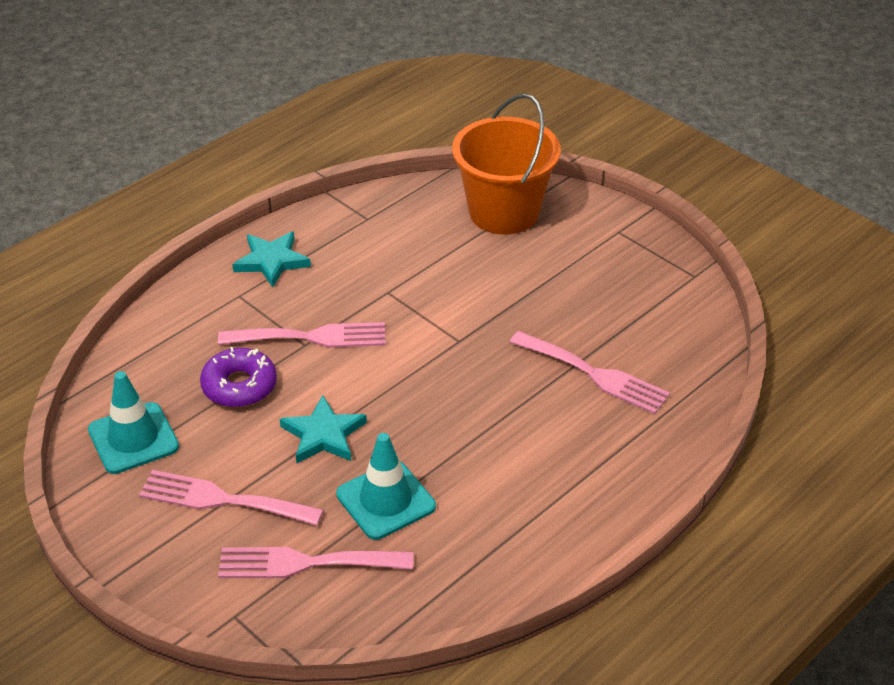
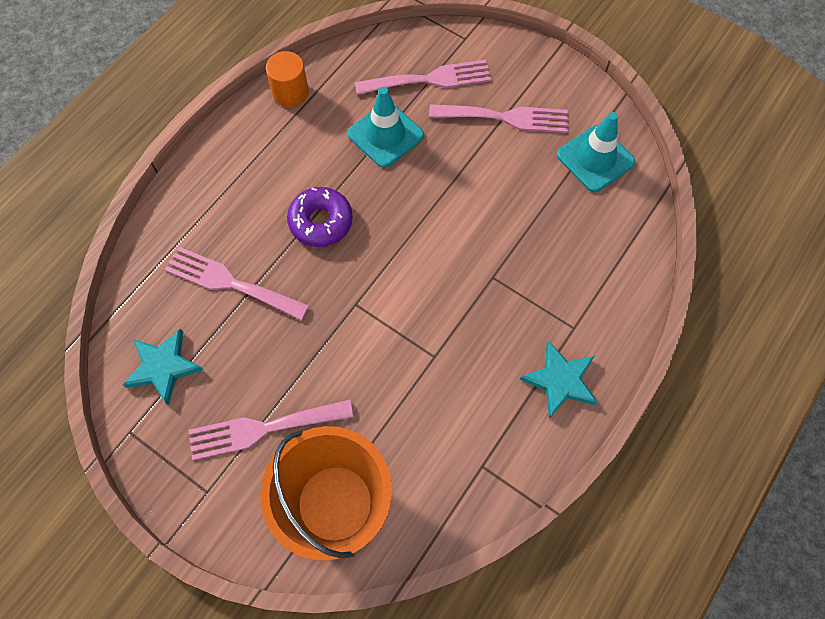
camera: 170 degrees right, 25 degrees up
purple donut [200,347,277,407] -> purple donut moved to [287,187,353,247]
pink fork [218,322,386,348] -> pink fork moved to [188,400,354,460]
turquoise star [280,395,367,464] -> turquoise star moved to [123,328,203,406]
none -> orange cylinder [266,51,309,107]

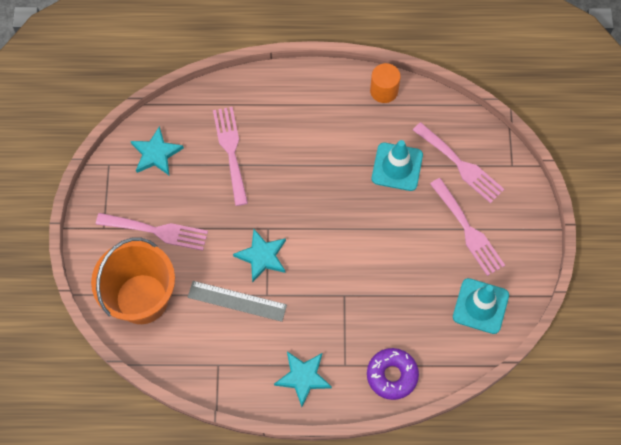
camera: 55 degrees right, 0 degrees up
pink fork [188,400,354,460] -> pink fork turned 150 degrees clockwise [96,213,208,251]
purple donut [287,187,353,247] -> purple donut moved to [367,348,419,400]
none -> grey ruler [188,281,287,322]
none -> turquoise star [233,229,286,282]

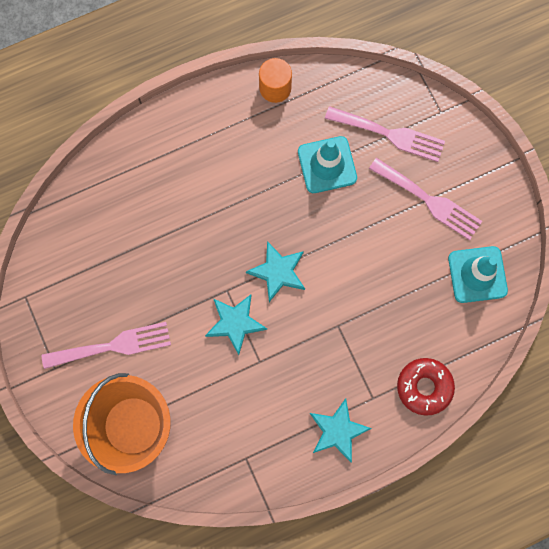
camera: 25 degrees left, 10 degrees up
turquoise star [131,126,184,175] -> turquoise star moved to [246,241,305,302]
grey ruler [188,281,287,322] -> none
pink fork [213,107,248,206] -> none
purple donut [367,348,419,400] -> red donut [397,358,455,416]

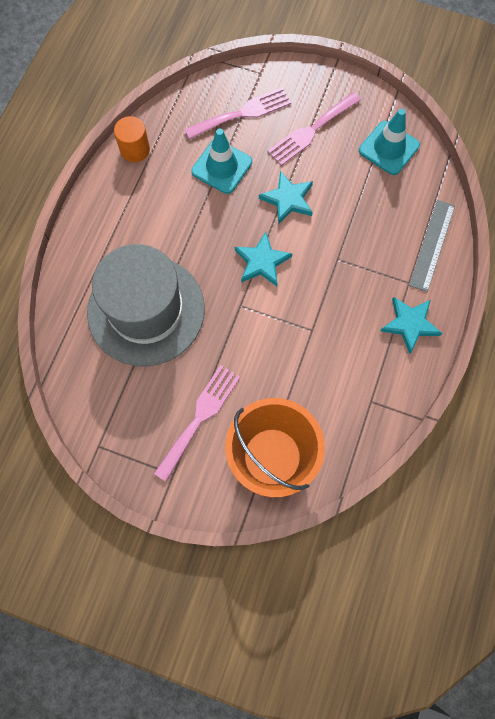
camera: 45 degrees left, 5 degrees down
turquoise star [205,295,267,355] -> turquoise star moved to [259,171,313,224]
pink fork [369,158,482,240] -> pink fork turned 150 degrees clockwise [268,92,361,166]
red donut [397,358,455,416] -> grey ruler [409,200,455,292]
none -> grey hat [87,244,205,367]

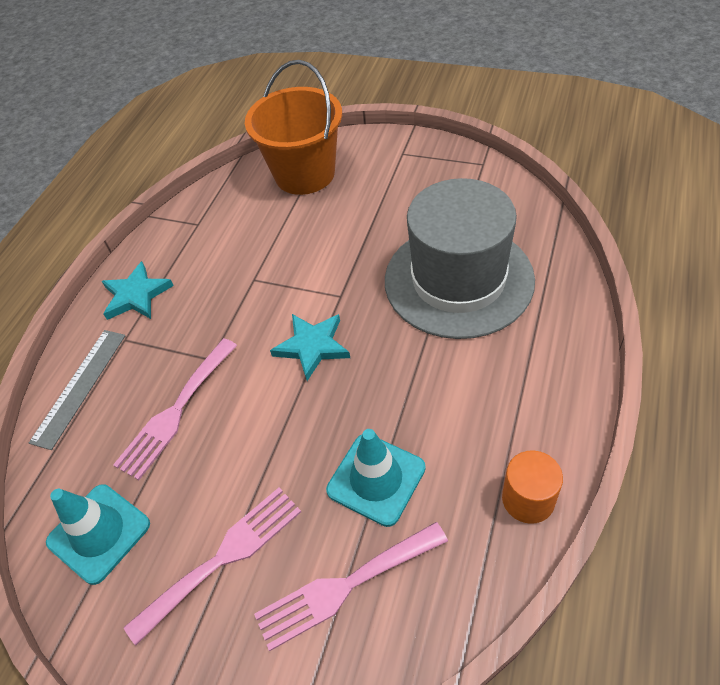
camera: 175 degrees left, 20 degrees down
pink fork [154,365,240,482] -> pink fork moved to [113,338,237,480]
turquoise star [259,171,313,224] -> none

